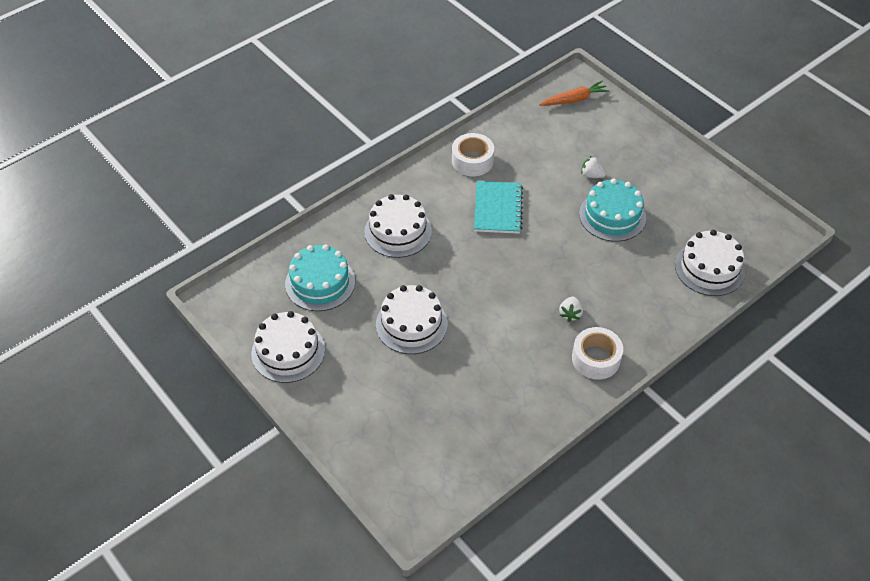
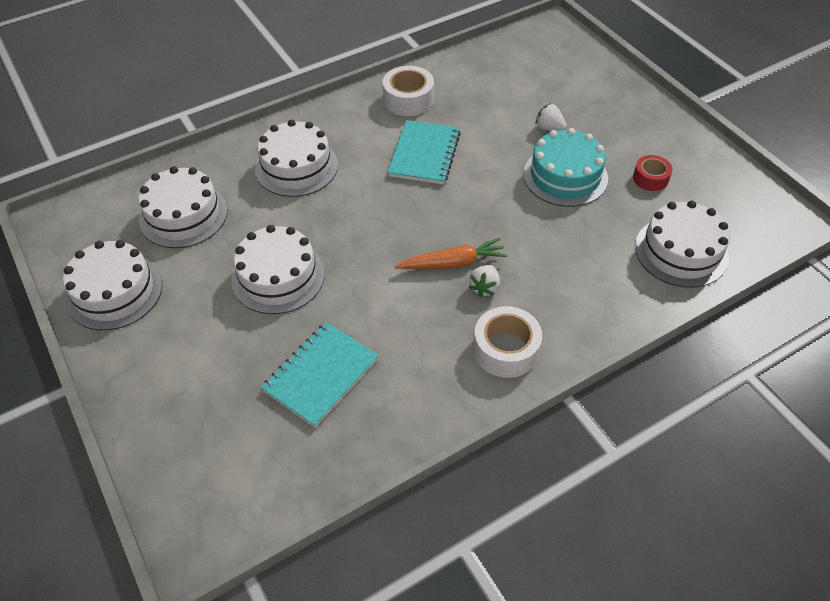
camera: 10 degrees right, 0 degrees up
turquoise cake [285,244,355,311] -> white cake [138,166,228,248]
orange carrot [539,81,610,106] -> orange carrot moved to [395,238,507,269]
none -> turquoise notebook [261,322,379,428]
none -> red tape [633,155,673,191]

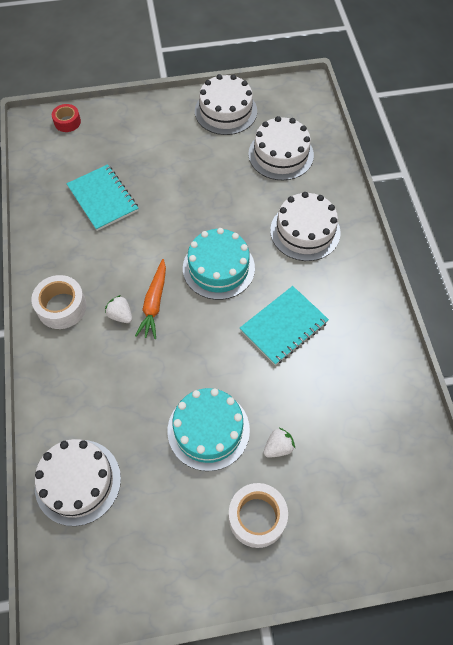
camera: 110 degrees right, 10 degrees up
white cake [231,225,325,314] -> none
white tape [383,66,434,116] -> white tape moved to [229,483,288,548]
turquoise notebook [388,120,461,184] -> turquoise notebook turned 75 degrees counterclockwise [240,286,329,365]
red tape [633,155,673,191] -> red tape moved to [52,104,81,132]
none -> turquoise cake [183,228,255,300]

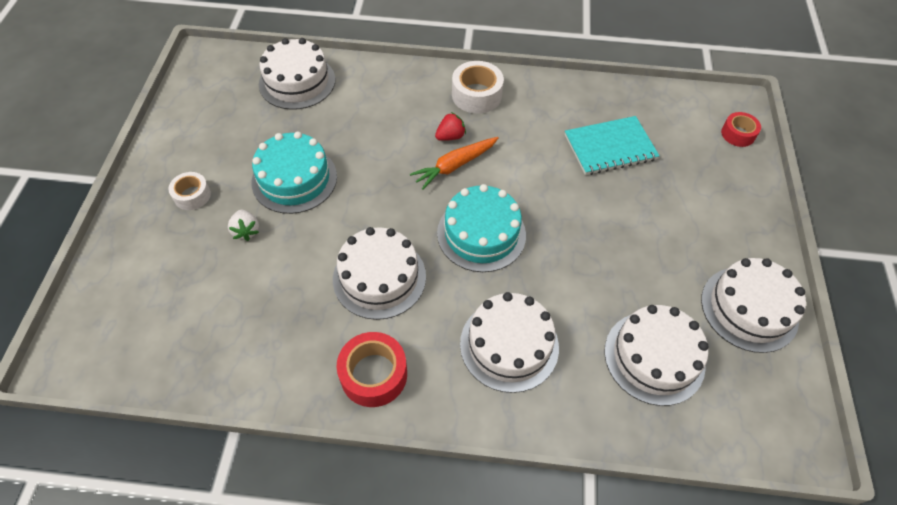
camera: 105 degrees right, 5 degrees down
white strawberry [105,295,132,323] -> red strawberry [435,112,466,141]
orange carrot [135,259,166,339] -> orange carrot turned 60 degrees counterclockwise [410,137,499,190]
white tape [229,483,288,548] -> white tape [168,172,211,210], size x0.63
turquoise notebook [240,286,329,365] -> white cake [333,227,426,320]
none -> red tape [337,332,407,407]

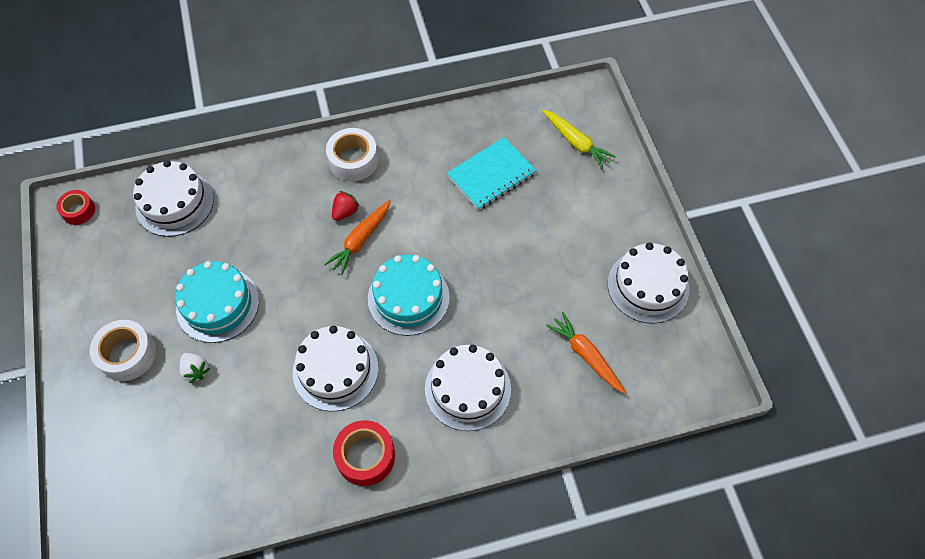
camera: 20 degrees left, 5 degrees up
white tape [168,172,211,210] -> white tape [90,320,156,381], size x1.58
white cake [604,305,709,406] -> orange carrot [546,312,627,394]
red tape [721,112,761,147] -> red tape moved to [56,190,95,225]
none -> yellow carrot [542,110,616,169]

